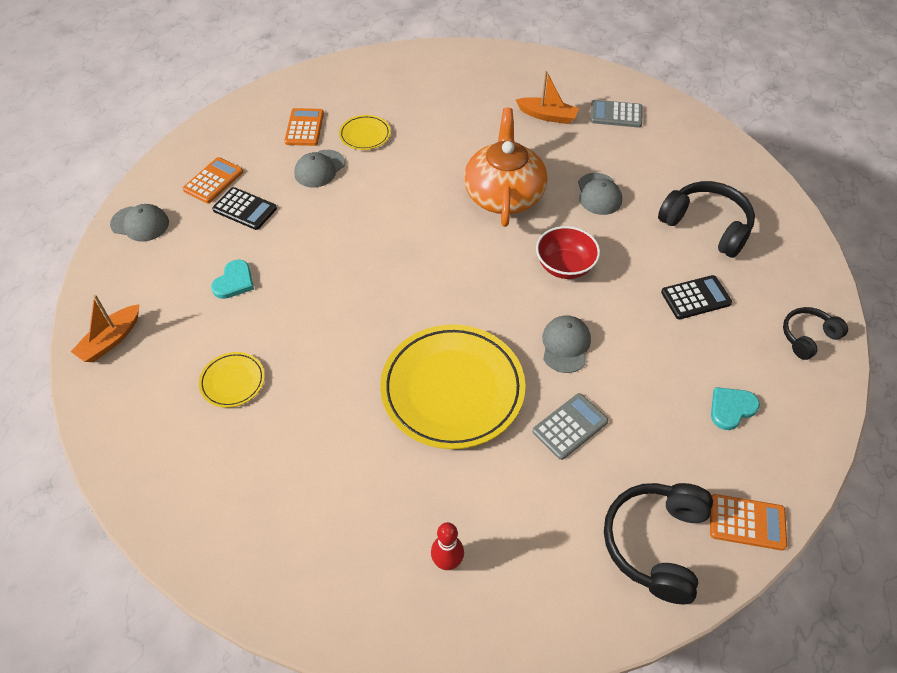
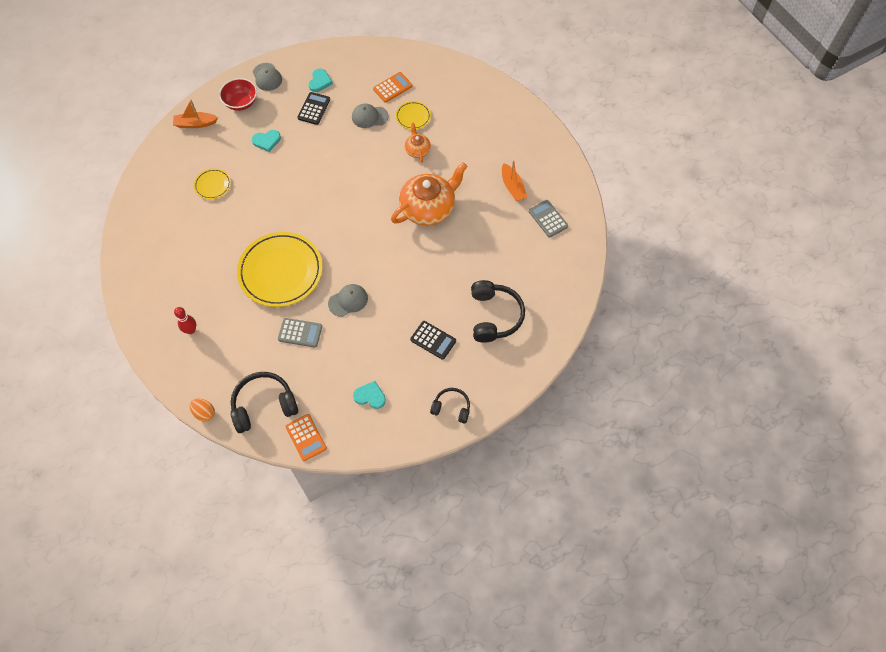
camera: 50 degrees right, 10 degrees up
orange calculator [183,157,243,203] -> turquoise heart [309,68,333,92]
black calculator [212,187,277,230] -> black calculator turned 150 degrees counterclockwise [297,92,330,125]
red bowl [536,226,600,279] -> red bowl moved to [219,78,257,111]
grey cap [578,173,622,215] -> none
none -> orange egg [190,399,215,422]
none -> orange teapot [405,123,431,162]

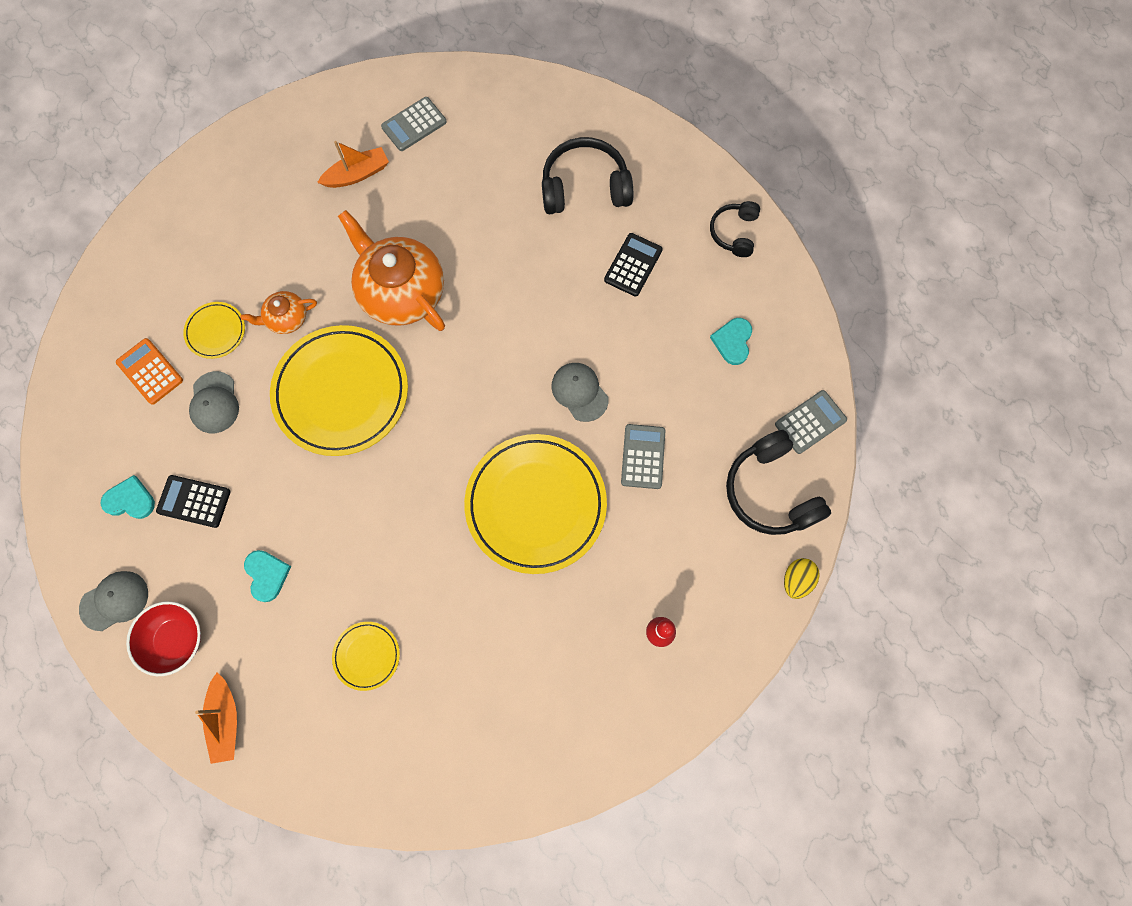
camera: 95 degrees left, 10 degrees up
orange egg [190,399,215,422] -> yellow egg [784,558,820,599]
orange calculator [285,414,327,461] -> grey calculator [775,390,847,454]
none -> yellow plate [270,325,408,456]

